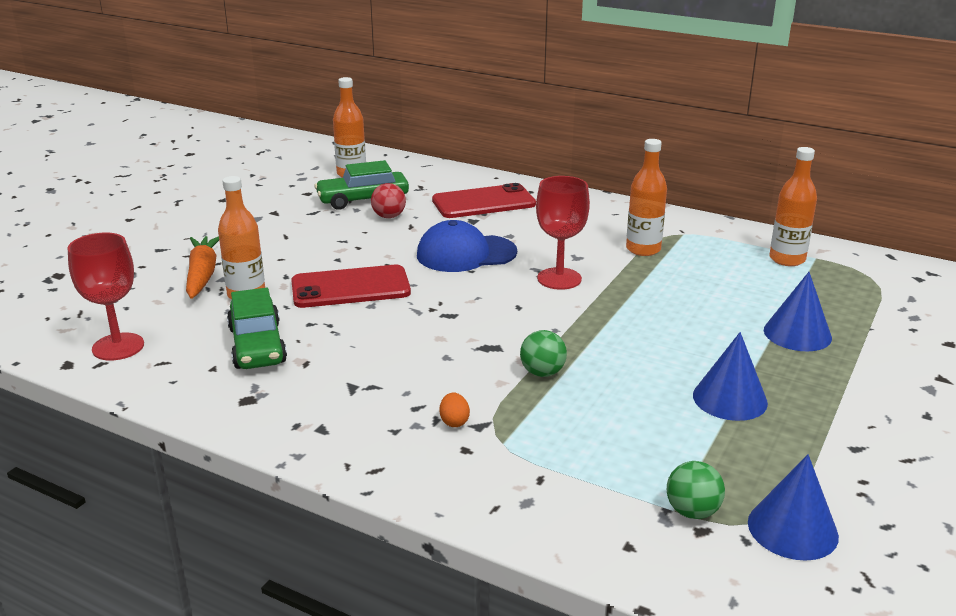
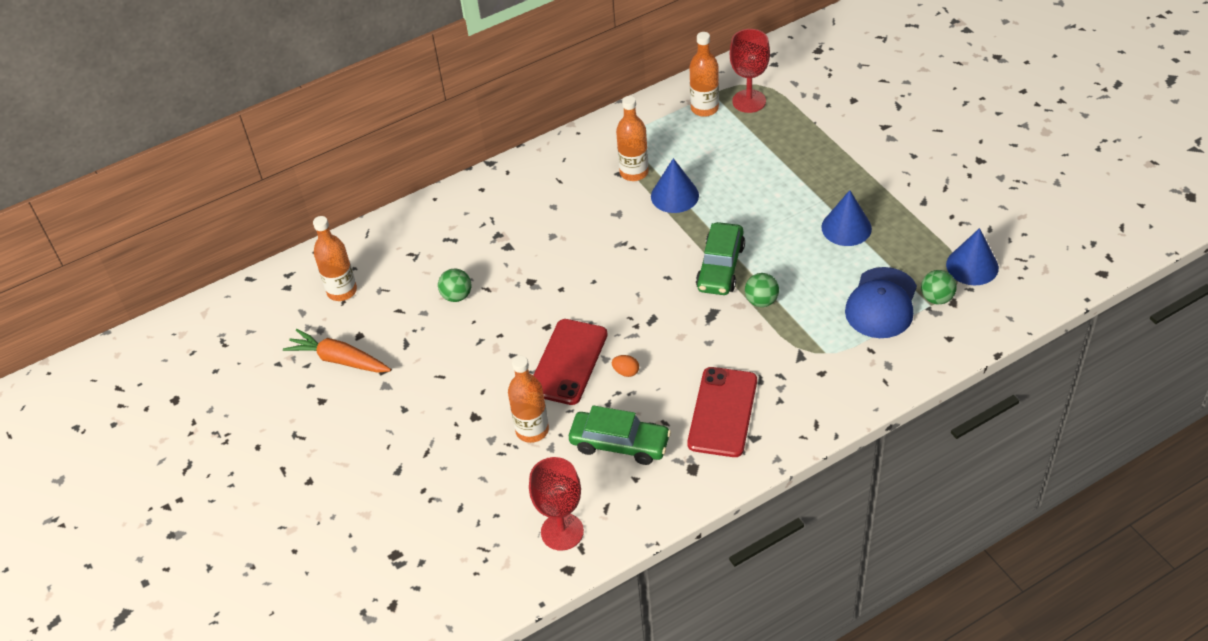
camera: 55 degrees left, 20 degrees up
orange carrot [186,236,219,299] -> orange carrot moved to [283,329,391,373]
green car [314,160,409,210] -> green car moved to [696,222,745,295]
red ball [371,183,406,218] -> green ball [438,269,471,302]
blue cap [417,220,517,272] -> blue cap moved to [845,267,917,338]
red phone [432,183,536,218] -> red phone moved to [687,367,757,457]
orange egg [440,393,470,427] -> orange egg moved to [612,355,639,377]
red goblet [536,176,590,290] -> red goblet moved to [730,29,770,113]
blue cone [764,272,832,351] -> blue cone moved to [651,158,699,213]

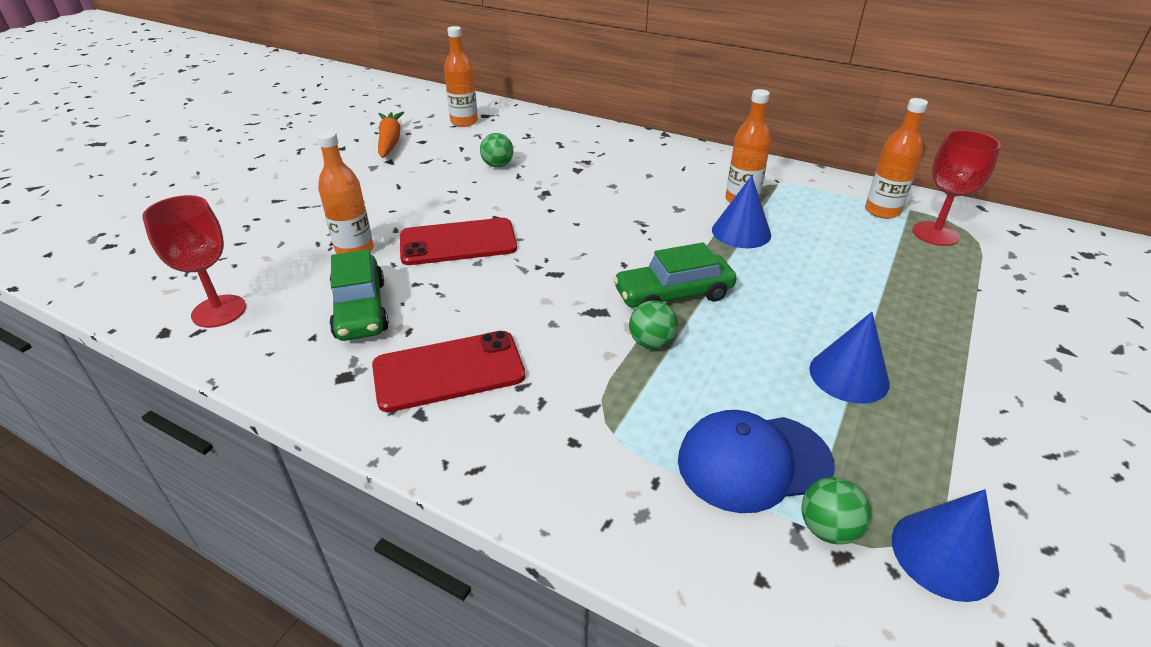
camera: 55 degrees right, 10 degrees down
orange egg [612,355,639,377] -> none

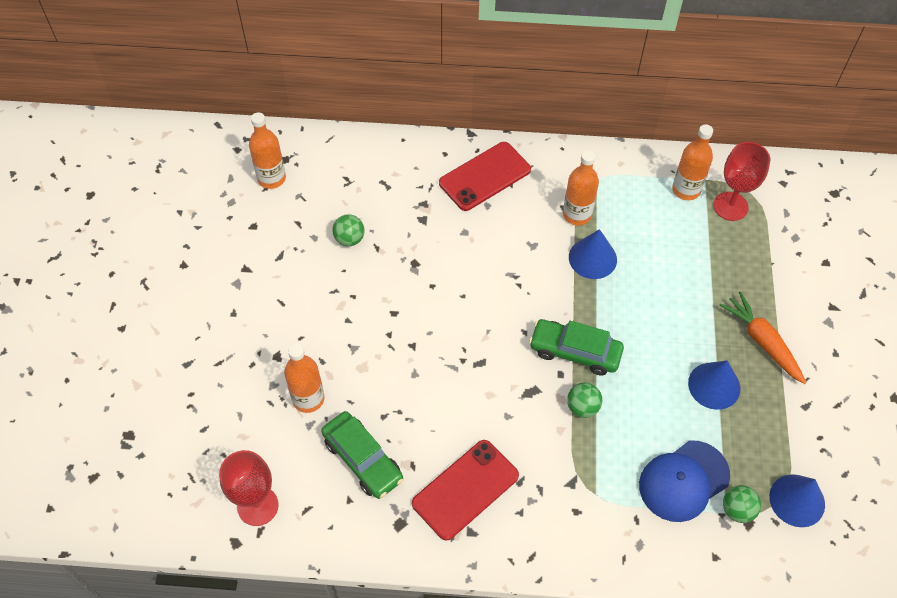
camera: 25 degrees left, 20 degrees up
orange carrot [378,111,404,158] -> orange carrot moved to [720,291,806,384]
red phone [400,218,517,265] -> red phone moved to [439,142,531,211]
green car [613,242,737,307] -> green car turned 60 degrees clockwise [529,319,624,375]

